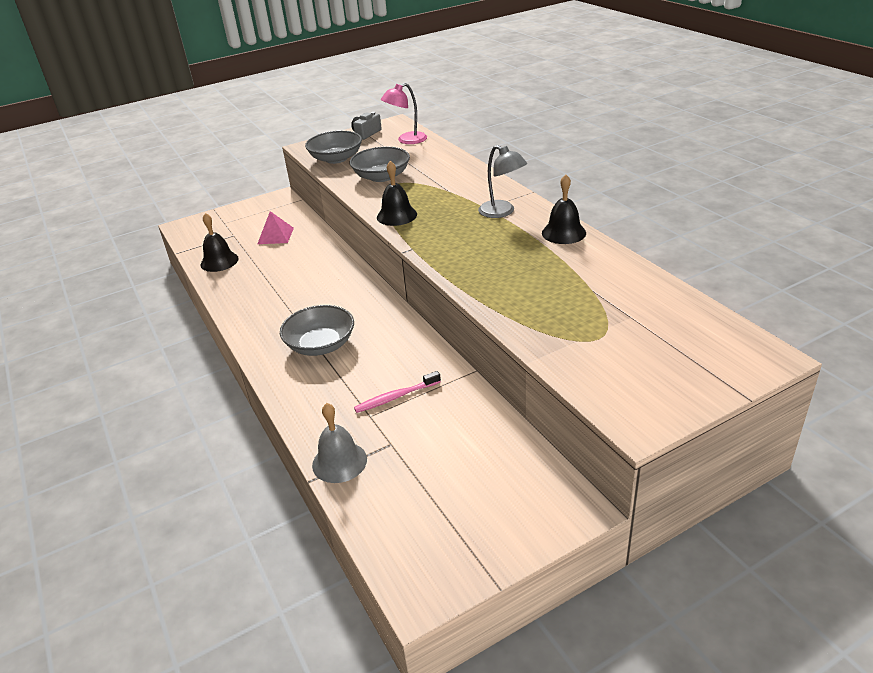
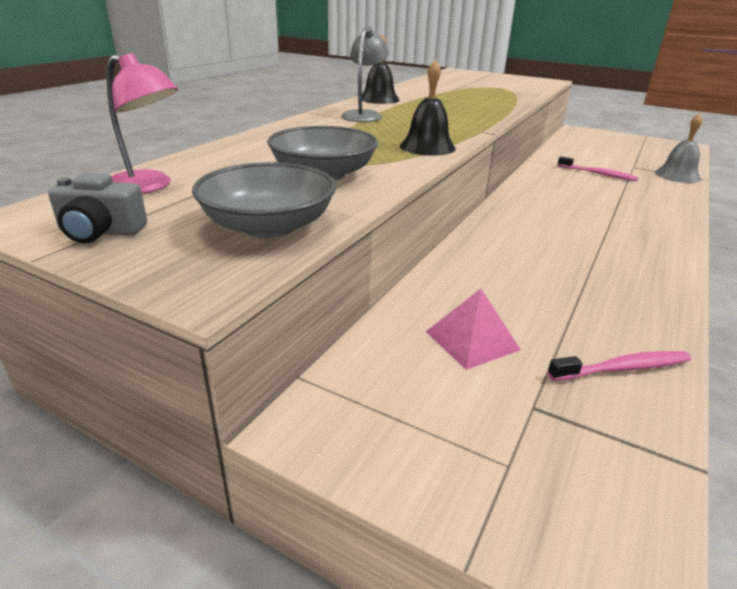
camera: 125 degrees left, 5 degrees down
black bell [200,213,239,272] -> pink toothbrush [548,351,691,381]
grey bowl [280,305,354,356] -> none

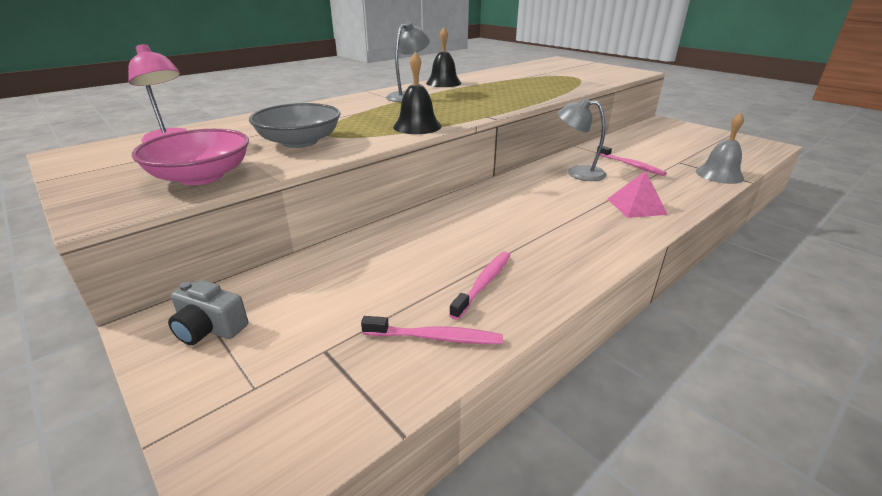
camera: 20 degrees right, 0 degrees up
grey camera [48,173,147,243] -> grey camera moved to [168,280,248,345]
grey bowl [192,162,336,238] -> pink bowl [132,129,249,185]
pink pyramid [426,289,521,370] -> pink pyramid moved to [608,171,668,218]
none -> pink toothbrush [449,252,510,320]
none -> grey lamp [557,98,607,181]

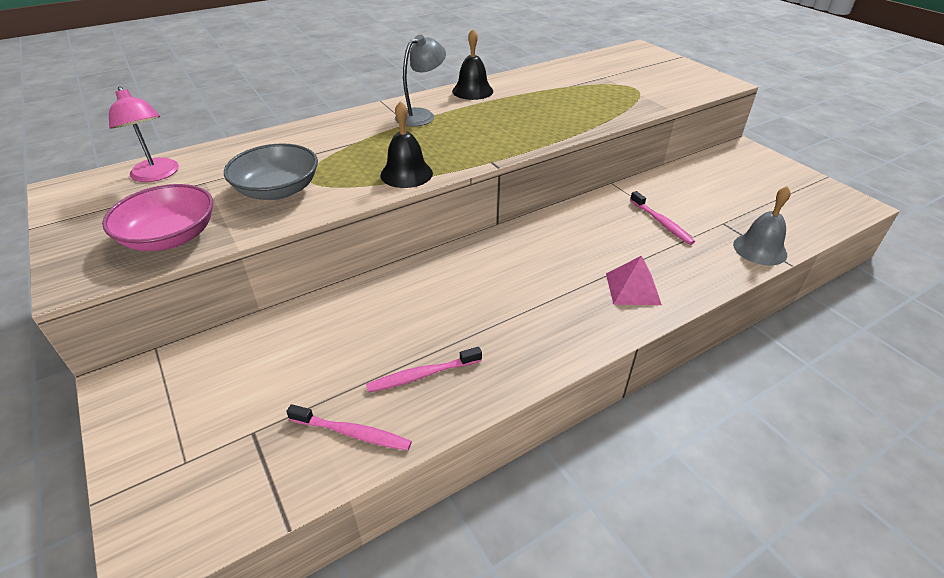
camera: 10 degrees right, 10 degrees up
grey camera [168,280,248,345] -> none
pink toothbrush [449,252,510,320] -> pink toothbrush turned 150 degrees counterclockwise [366,347,482,393]
grey lamp [557,98,607,181] -> none

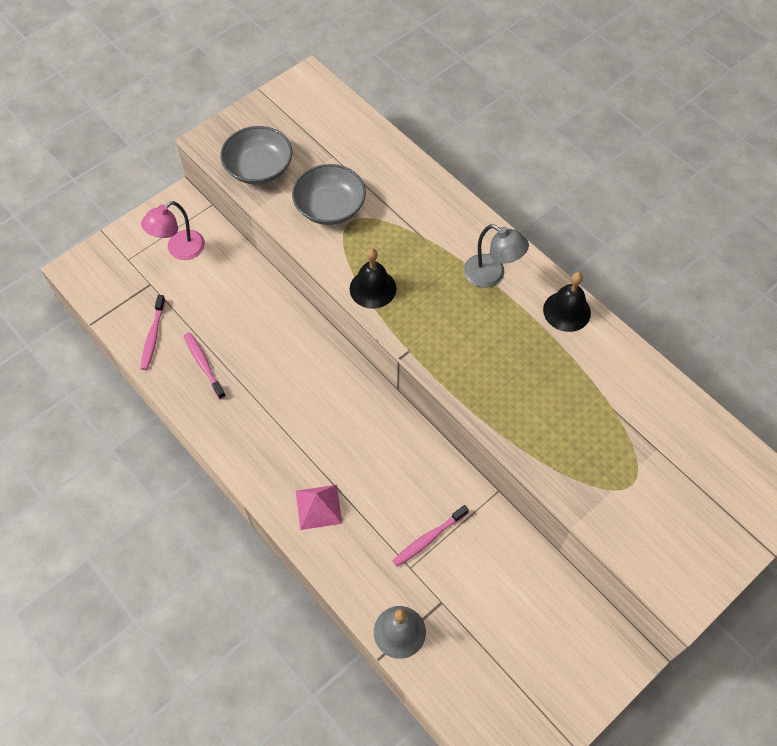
camera: 80 degrees right, 20 degrees up
pink bowl [102,184,213,251] -> grey bowl [220,126,292,185]
pink lamp [109,86,179,182] -> pink lamp moved to [141,201,205,260]

